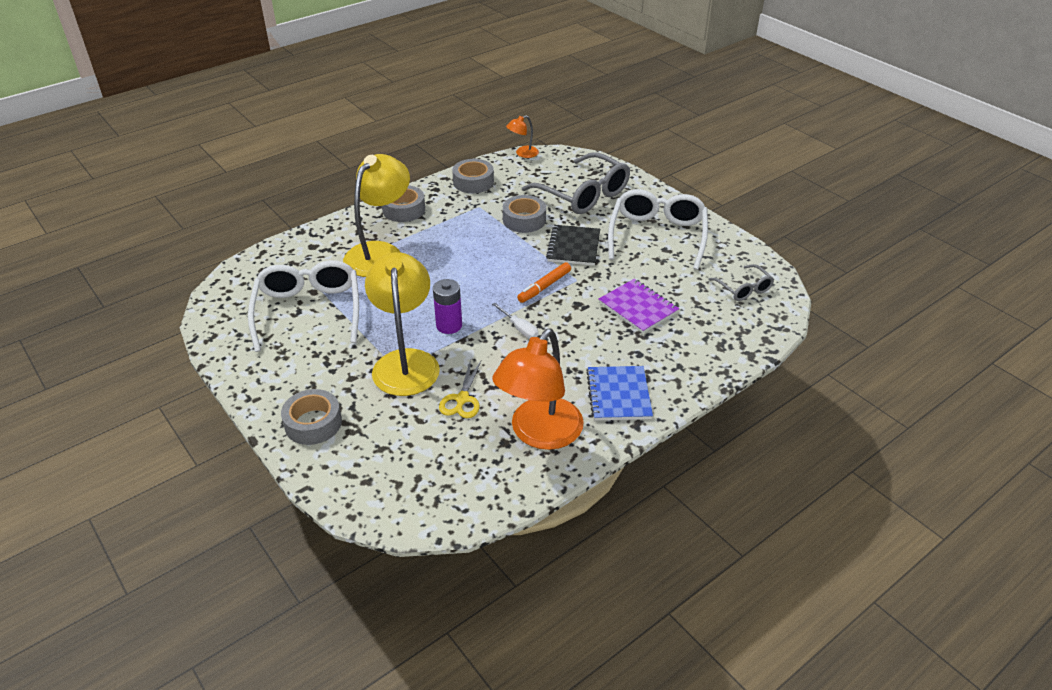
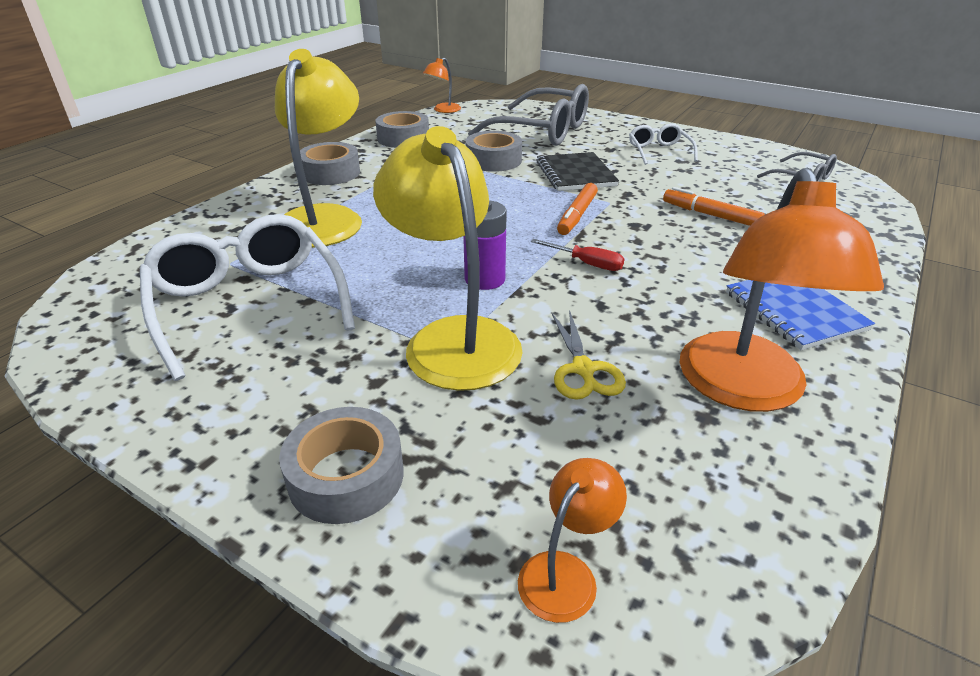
camera: 20 degrees left, 5 degrees down
white screwdriver [492,303,538,339] -> red screwdriver [531,239,624,271]
purple notebook [599,279,680,333] -> orange marker [663,187,765,226]
white glasses [608,189,708,270] -> white glasses [629,123,698,165], size x0.51
none -> orange lamp [518,458,627,623]

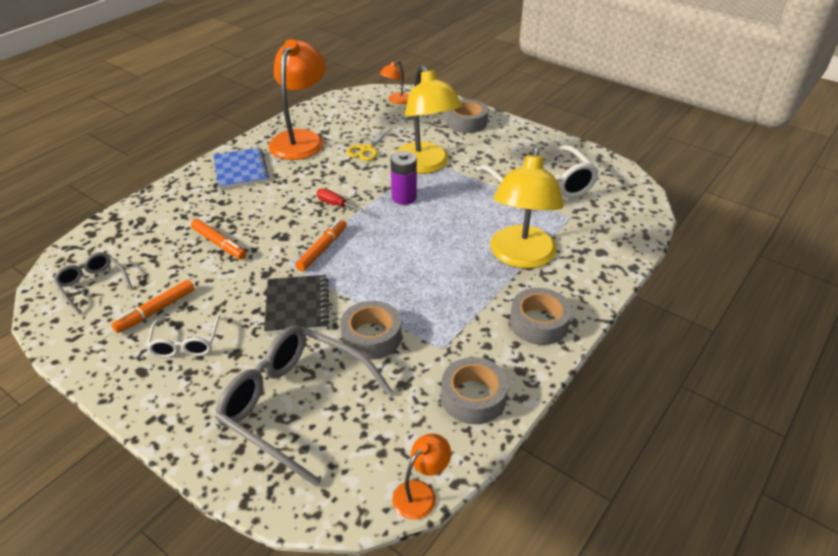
camera: 175 degrees left, 5 degrees up
yellow scissors [551,310,626,400] -> yellow scissors turned 150 degrees counterclockwise [346,128,392,161]
none -> orange marker [111,280,195,333]

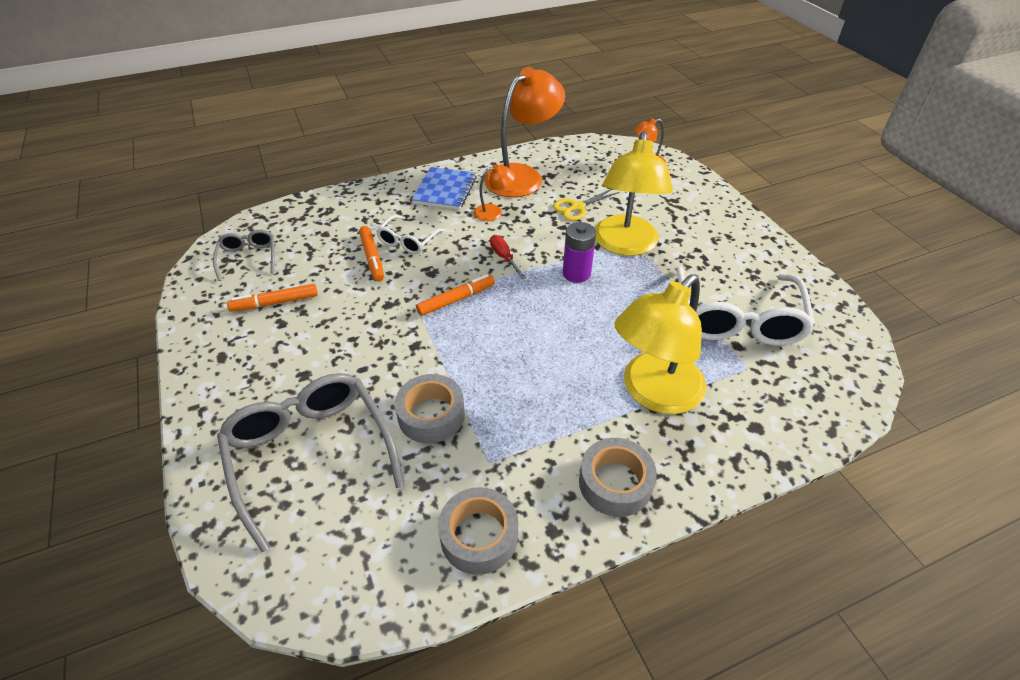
camera: 30 degrees right, 5 degrees up
white glasses [146,315,221,358] -> white glasses moved to [376,215,445,254]
black notebook [264,275,329,334] -> none
orange lamp [392,434,451,520] -> orange lamp moved to [474,164,515,221]
grey tape [446,99,488,133] -> none

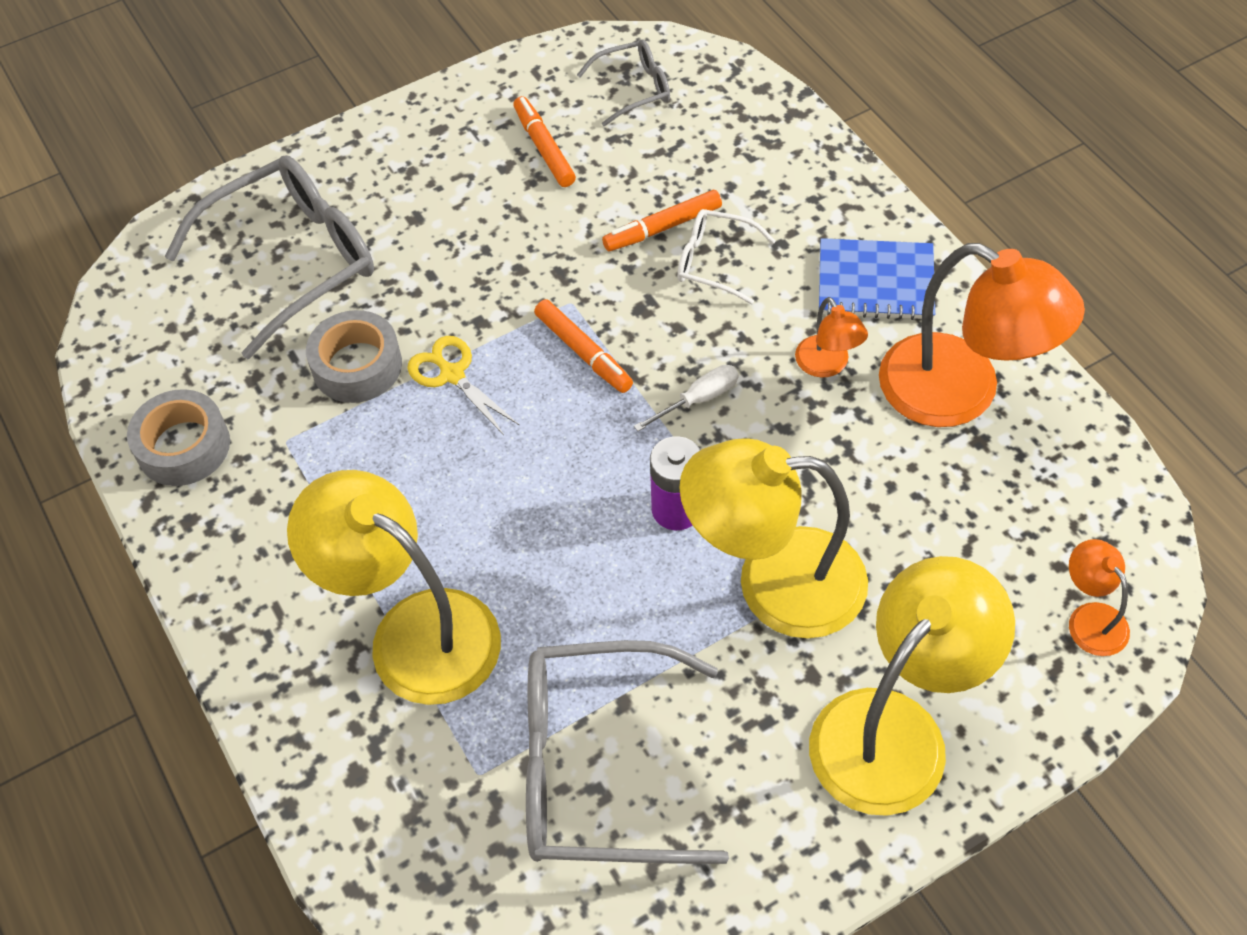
camera: 85 degrees right, 10 degrees up
red screwdriver [490,235,526,279] -> white screwdriver [634,365,739,431]
yellow scissors [553,189,620,221] -> yellow scissors moved to [407,336,520,435]
grey tape [579,438,657,517] -> none
white glasses [676,267,815,346] -> grey glasses [526,640,729,864]
none -> yellow lamp [809,556,1015,816]

